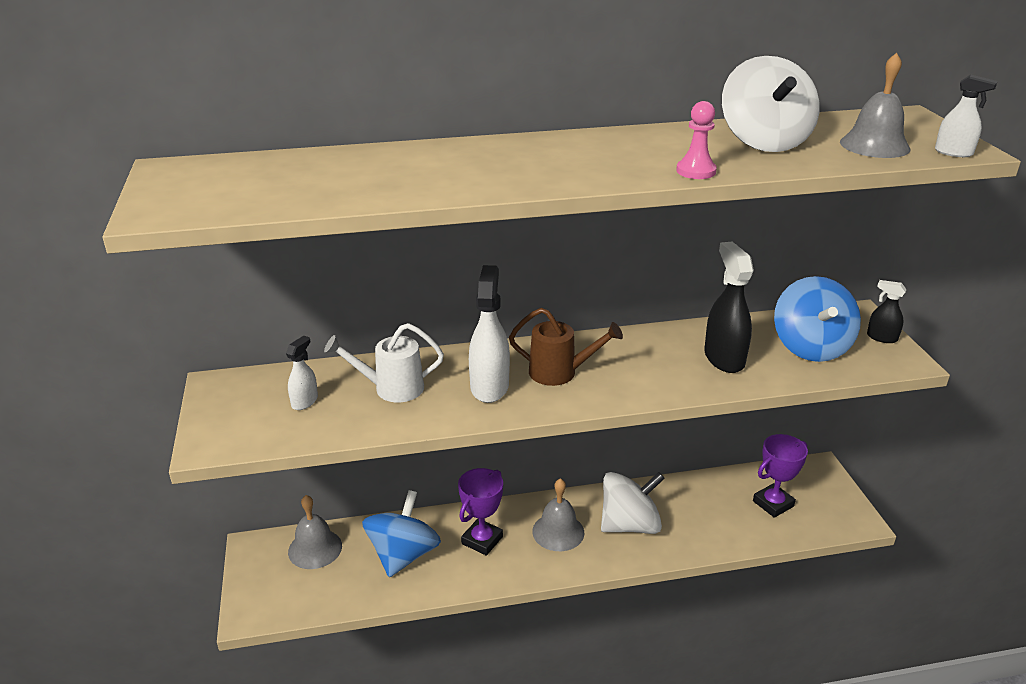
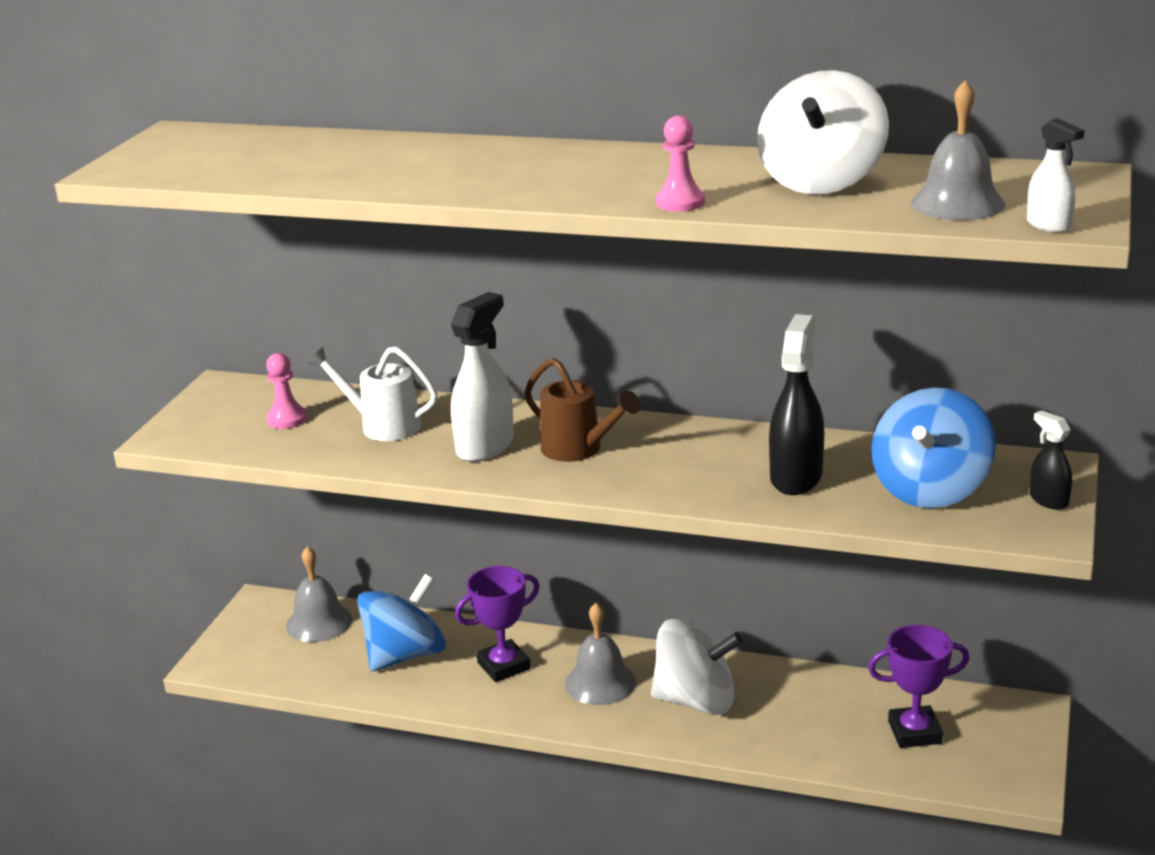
camera: 30 degrees right, 5 degrees down
white spray bottle [286,336,318,410] -> pink pawn [266,353,307,429]

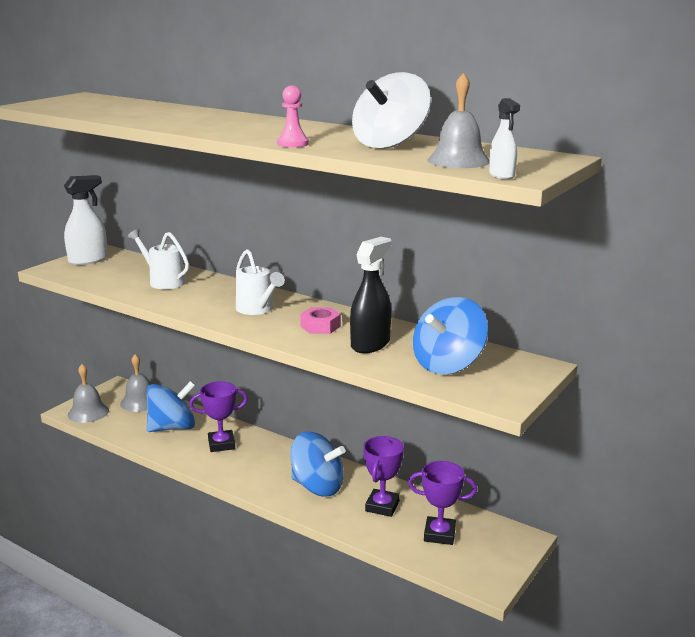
camera: 15 degrees right, 5 degrees down
pink pawn [266,353,307,429] -> none
white spray bottle [451,292,514,462] -> white spray bottle moved to [64,175,108,265]
brown watering can [524,358,640,462] -> white watering can [236,249,285,315]
grey bell [565,603,636,705] -> grey bell moved to [68,364,109,423]
white spinning top [651,619,743,715] -> blue spinning top [290,432,345,497]
black spray bottle [1030,410,1072,510] -> none
none -> pink nut [300,307,341,334]
none -> purple trophy [363,436,404,517]

